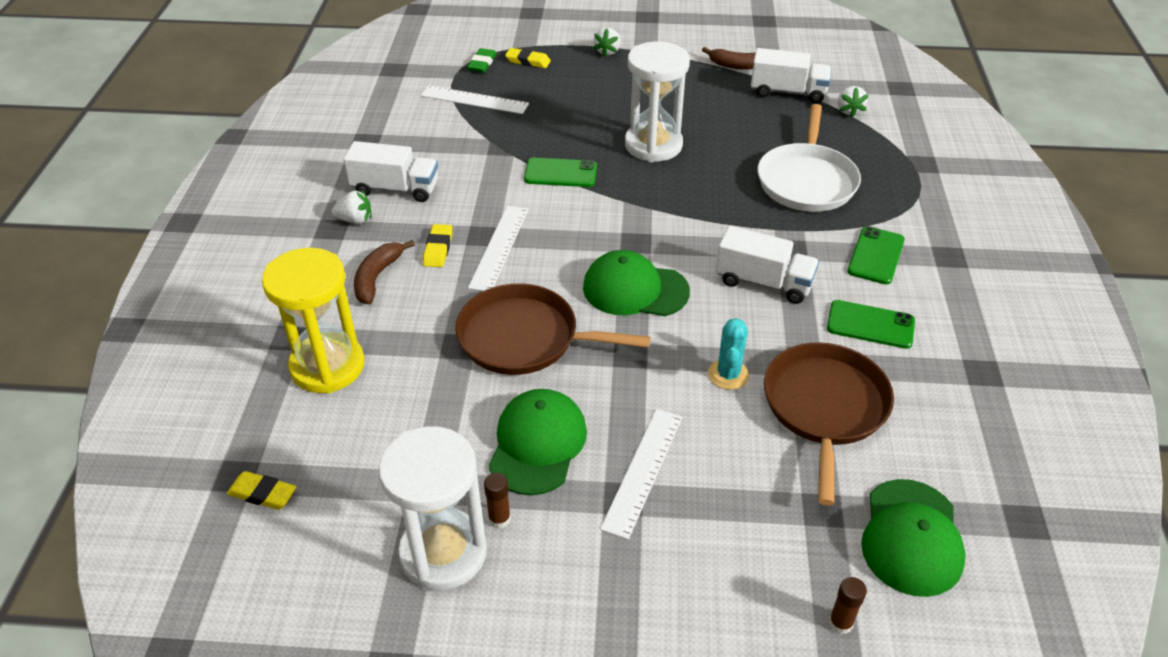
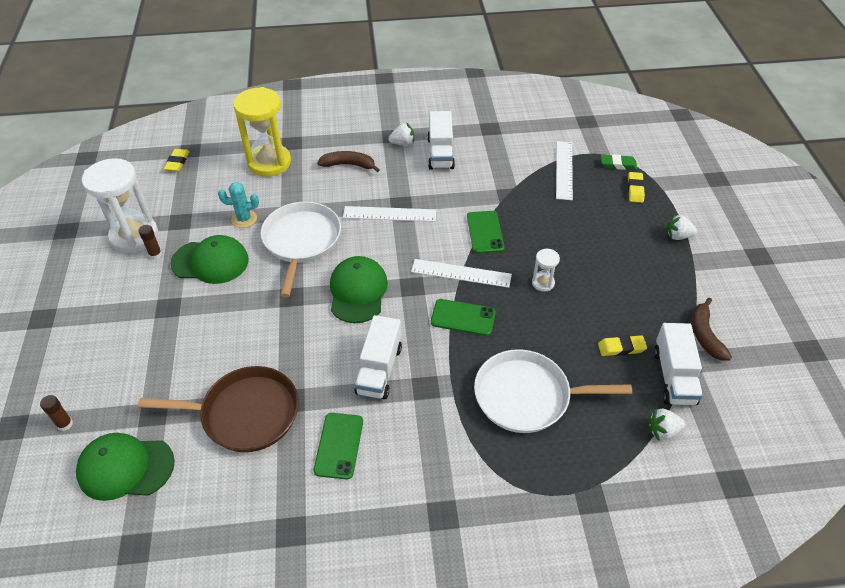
camera: 80 degrees right, 5 degrees up
white strawberry [332,190,371,224] -> white strawberry turned 90 degrees counterclockwise [388,122,414,146]
yellow eraser [423,224,452,267] -> yellow eraser moved to [598,335,647,356]
brown pan [455,283,651,375] -> white pan [261,202,341,297]
white ruler [600,409,682,540] -> white ruler moved to [411,259,512,288]
white hourglass [625,41,690,162] -> white hourglass [532,249,560,292], size x0.45
turquoise cactus [708,318,749,390] -> turquoise cactus moved to [218,182,259,228]
green phone [847,226,905,284] -> green phone moved to [431,299,496,336]

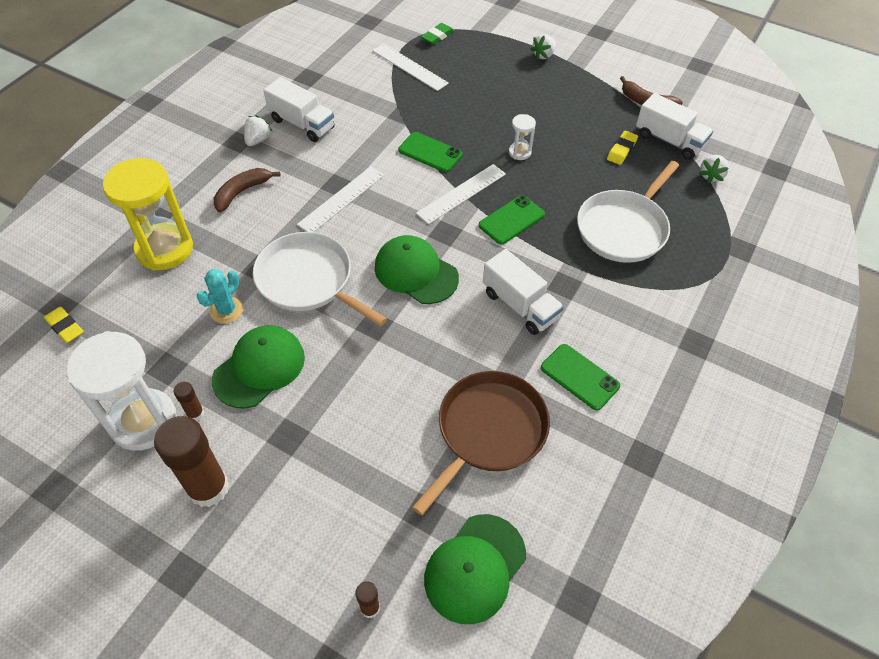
camera: 55 degrees left, 5 degrees up
yellow eraser [628,172,645,203] -> none
none -> brown glue stick [154,416,229,507]

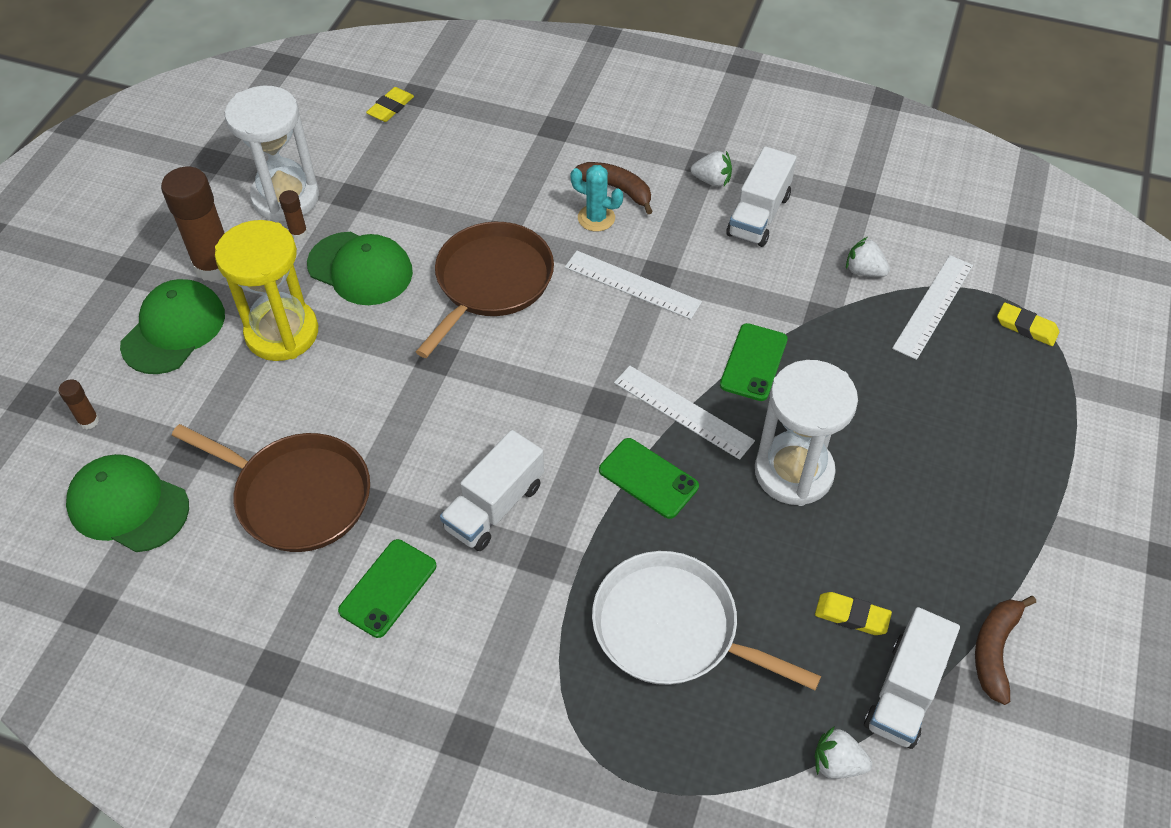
camera: 80 degrees right, 0 degrees up
yellow hourglass [103,158,193,270] -> yellow hourglass moved to [215,220,318,361]
turquoise cactus [197,269,243,324] -> turquoise cactus moved to [570,165,623,232]
white pan [253,232,387,326] -> brown pan [416,222,554,358]
green cap [375,235,459,304] -> green cap moved to [120,279,225,374]
green eraser [421,23,454,45] -> yellow eraser [997,302,1059,346]
white hourglass [509,114,536,160] -> white hourglass [755,360,858,506], size x2.21
white strawberry [530,34,556,60] -> white strawberry moved to [846,237,890,277]

